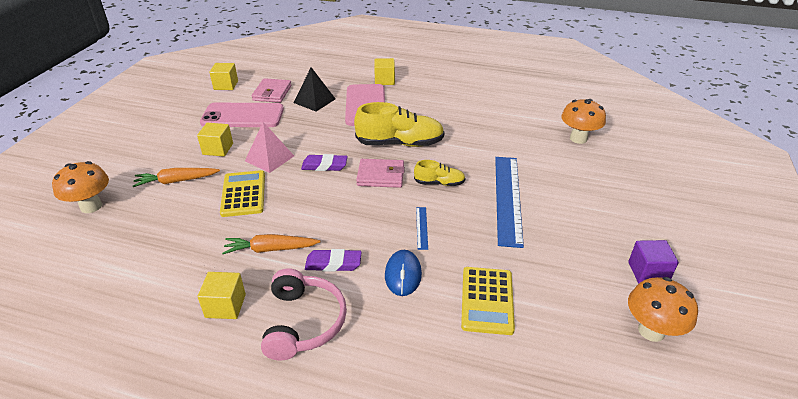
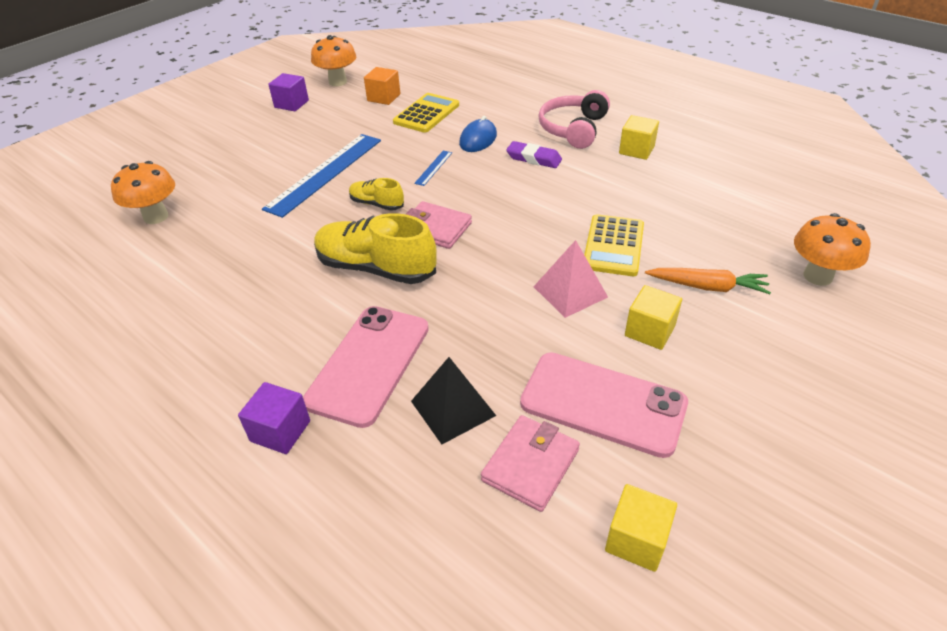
camera: 155 degrees left, 5 degrees up
orange carrot [222,234,320,254] -> none
purple eraser [301,154,348,171] -> none
yellow cube [374,58,395,85] -> purple cube [238,382,310,454]
none -> orange cube [364,67,400,105]

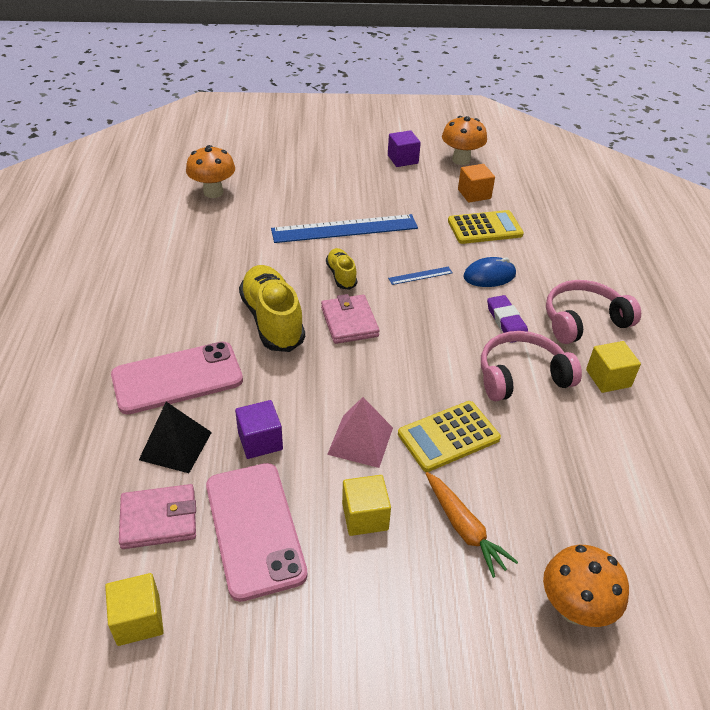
camera: 45 degrees right, 0 degrees up
purple cube [238,382,310,454] -> purple cube moved to [235,400,283,459]
none -> pink headphones [481,331,582,401]

